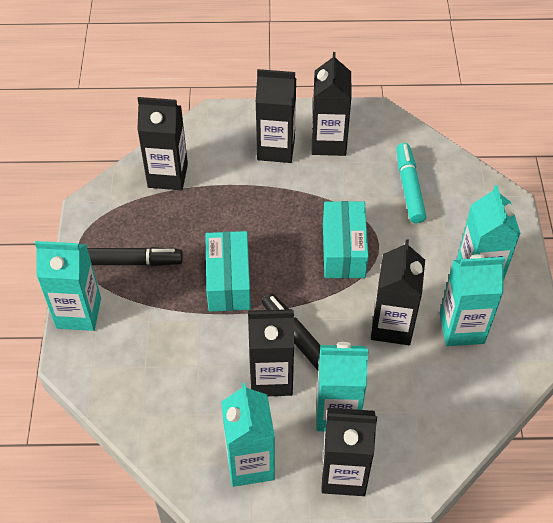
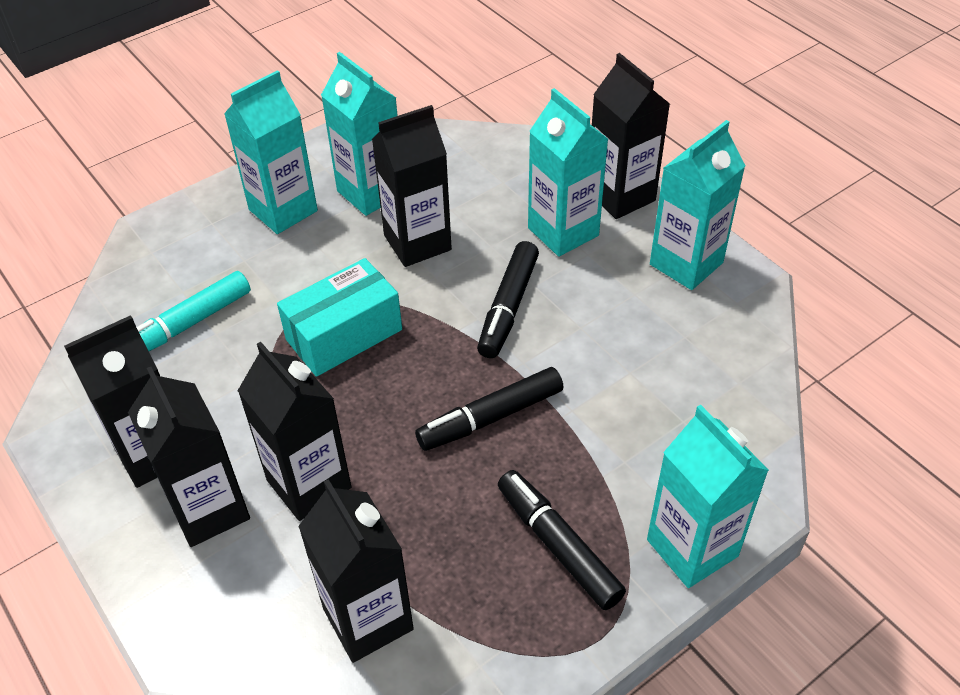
camera: 125 degrees left, 5 degrees down
turquoise box [205,231,251,312] -> black marker [415,367,564,451]
black carton [248,309,294,396] -> black carton moved to [238,342,351,521]

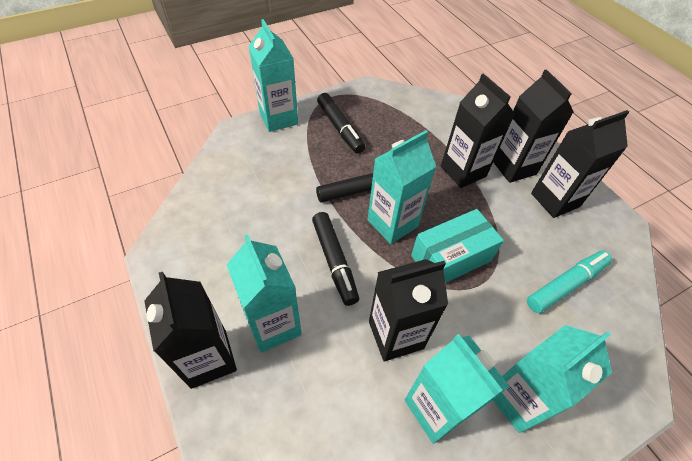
camera: 175 degrees left, 5 degrees up
black carton [298,479,414,663] -> none
black marker [477,241,539,358] -> black marker turned 135 degrees clockwise [312,212,359,306]
turquoise carton [650,120,745,290] -> turquoise carton moved to [368,130,436,244]

